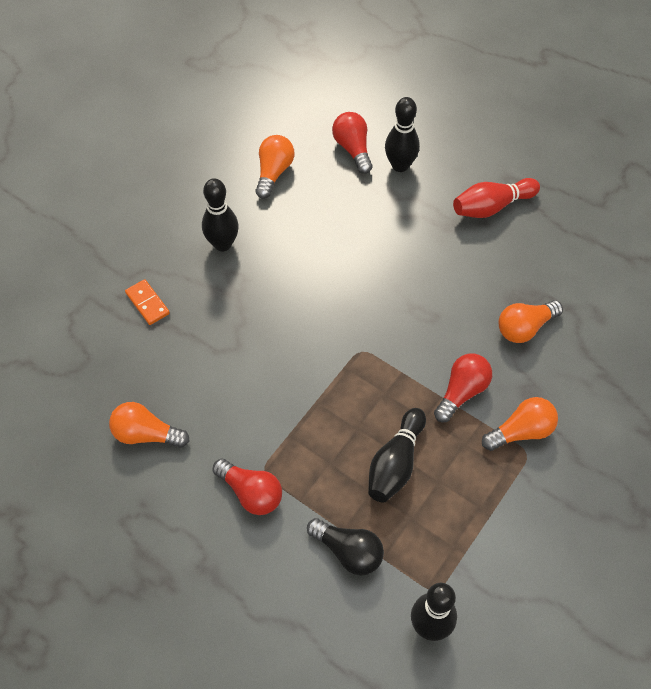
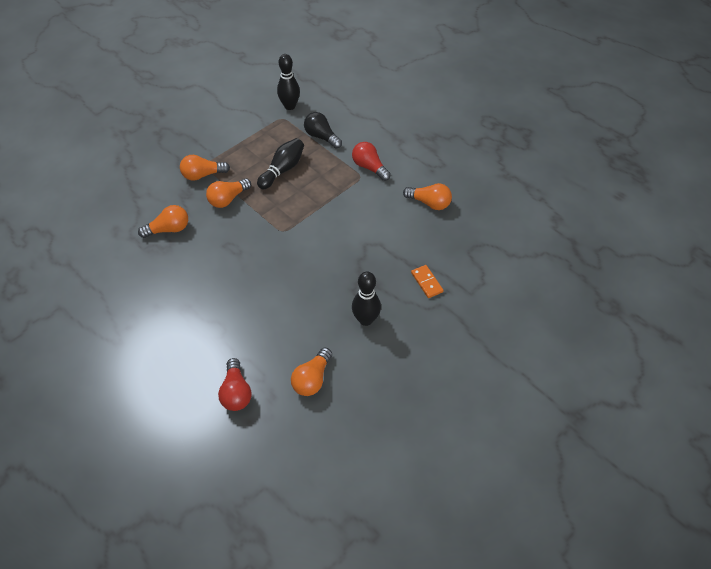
camera: 170 degrees left, 5 degrees down
black bowling pin [385,97,420,172] -> none
red light bulb [434,354,492,422] -> orange light bulb [206,178,251,208]
red bowling pin [453,178,540,218] -> none

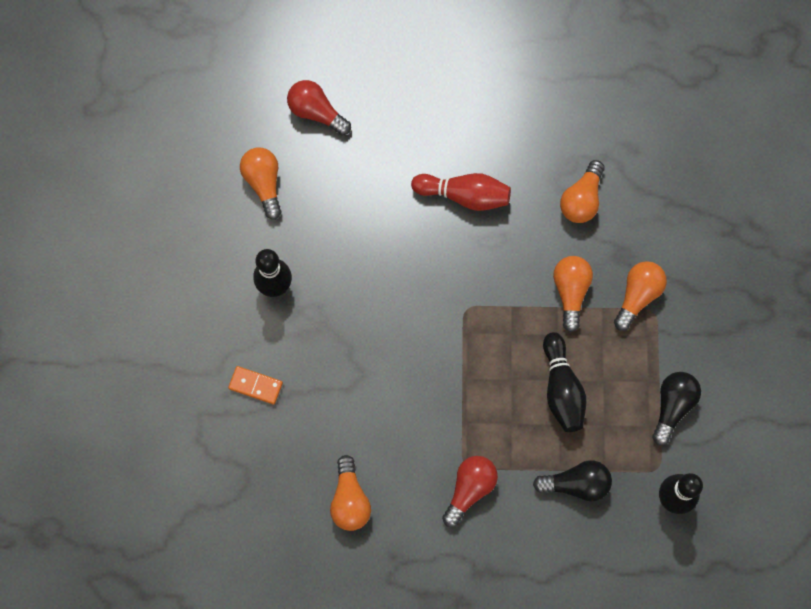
camera: 135 degrees right, 20 degrees up
red light bulb [352,142,391,181] -> red light bulb turned 60 degrees counterclockwise [442,456,498,527]
orange light bulb [403,183,452,210] -> orange light bulb turned 75 degrees counterclockwise [330,455,371,531]
none -> red bowling pin [411,173,511,211]
none -> black light bulb [652,372,701,445]

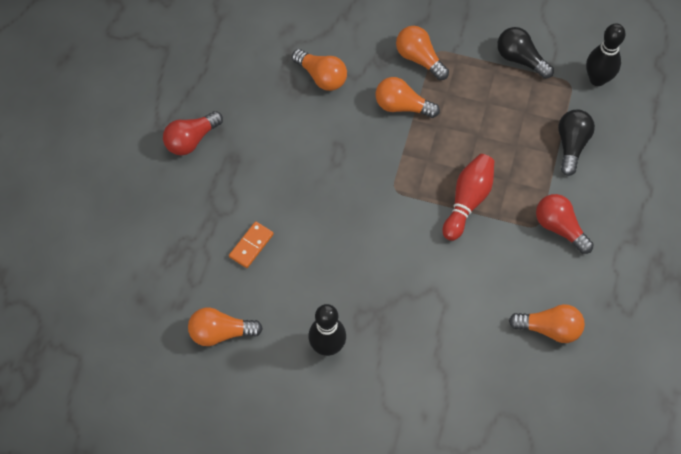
camera: 75 degrees left, 10 degrees down
orange domino [228,366,283,405] -> orange domino moved to [229,221,274,268]
red light bulb [287,80,351,135] -> red light bulb moved to [163,111,223,155]
red bowling pin [411,173,511,211] -> red bowling pin moved to [443,154,494,241]
black bowling pin [543,332,586,432] -> none

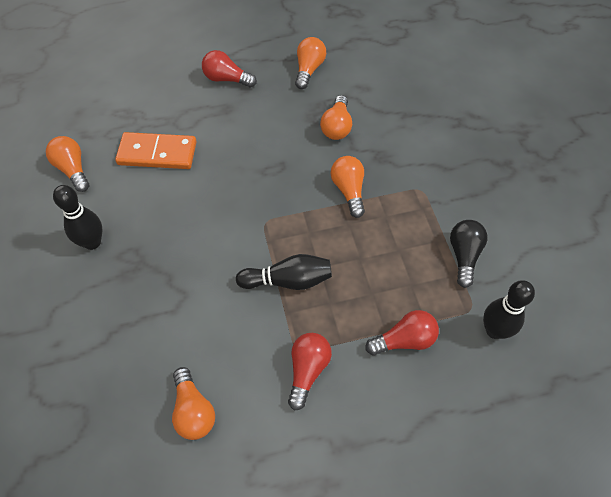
camera: 60 degrees right, 5 degrees down
orange domino [229,221,274,268] -> orange domino [115,132,197,169], size x1.85
orange light bulb [396,26,449,80] -> orange light bulb moved to [295,37,326,89]
red bowling pin [443,154,494,241] -> black bowling pin [236,254,332,290]
black light bulb [558,110,595,176] -> red light bulb [365,310,439,356]

